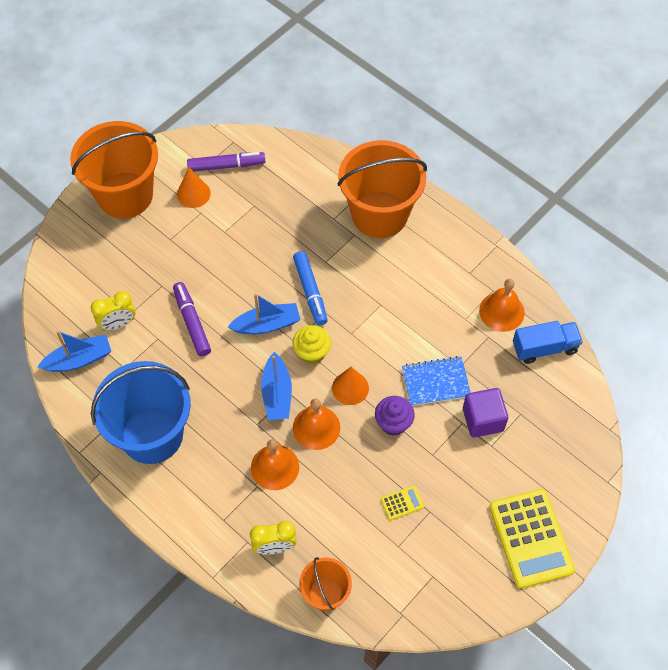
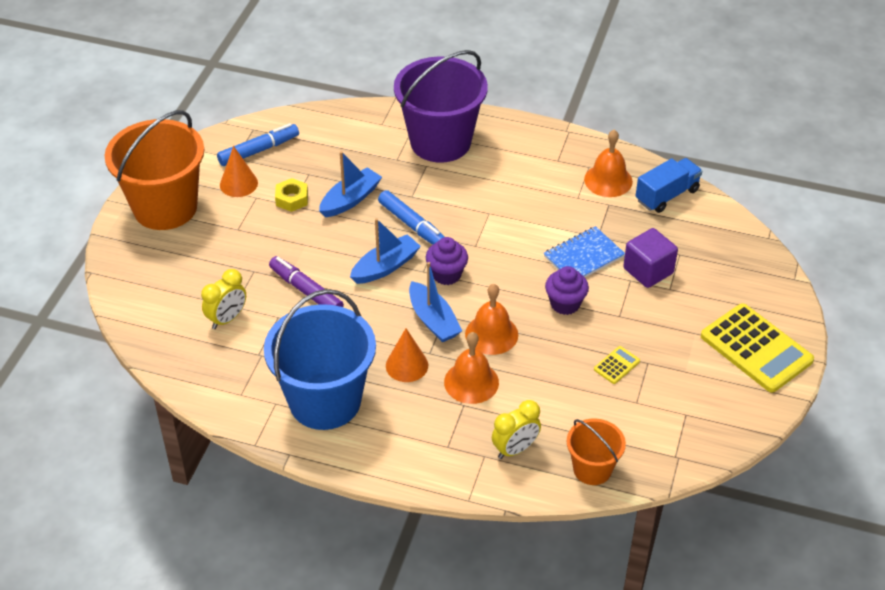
camera: 25 degrees left, 15 degrees down
blue boat [38,331,111,372] -> blue boat moved to [319,151,382,217]
purple marker [187,152,265,172] -> blue marker [217,123,299,166]
yellow cupcake [292,325,331,364] -> purple cupcake [426,237,468,285]
orange cone [332,367,369,405] -> orange cone moved to [386,328,428,382]
orange bucket [338,140,427,238] -> purple bucket [394,50,488,163]
none -> yellow nut [275,178,308,212]

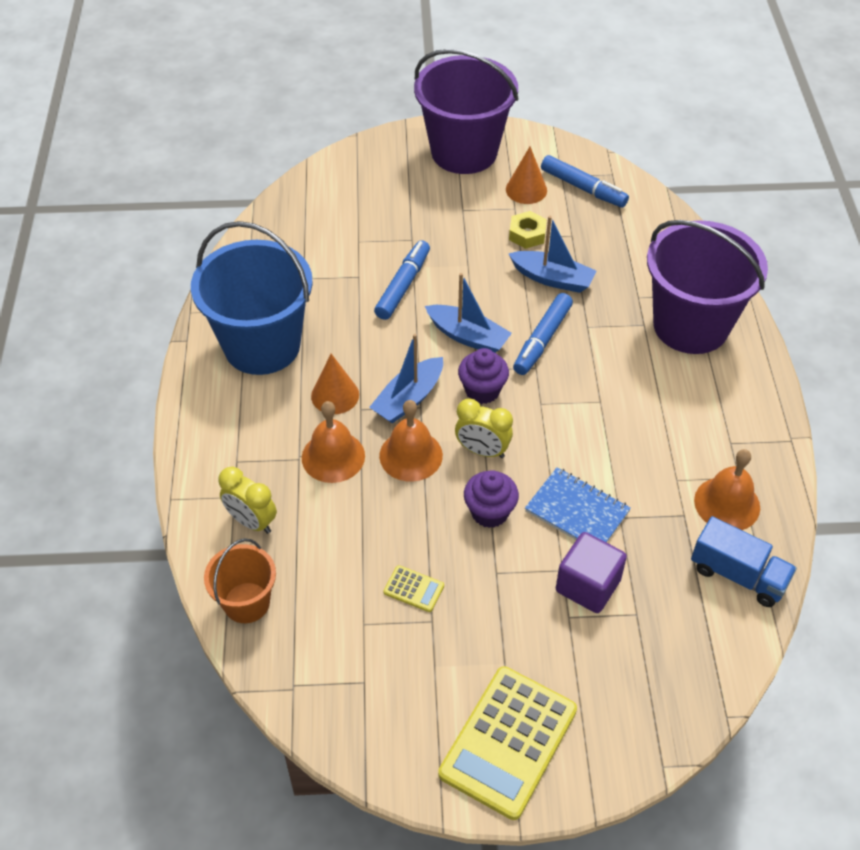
camera: 70 degrees right, 5 degrees up
orange bucket [105,110,204,230] -> purple bucket [414,49,519,174]
yellow clock [201,269,246,329] -> yellow clock moved to [455,398,513,458]
purple marker [269,256,344,307] -> blue marker [374,240,430,320]

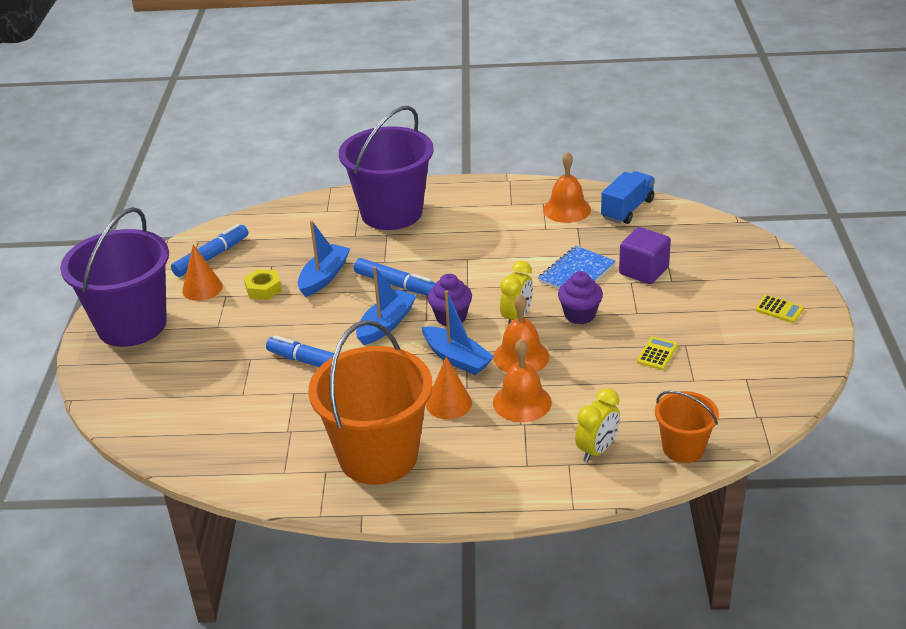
camera: 85 degrees left, 15 degrees down
blue bucket [191,221,313,375] -> orange bucket [308,320,432,485]
yellow calculator [438,666,577,820] -> yellow calculator [755,295,804,323], size x0.42

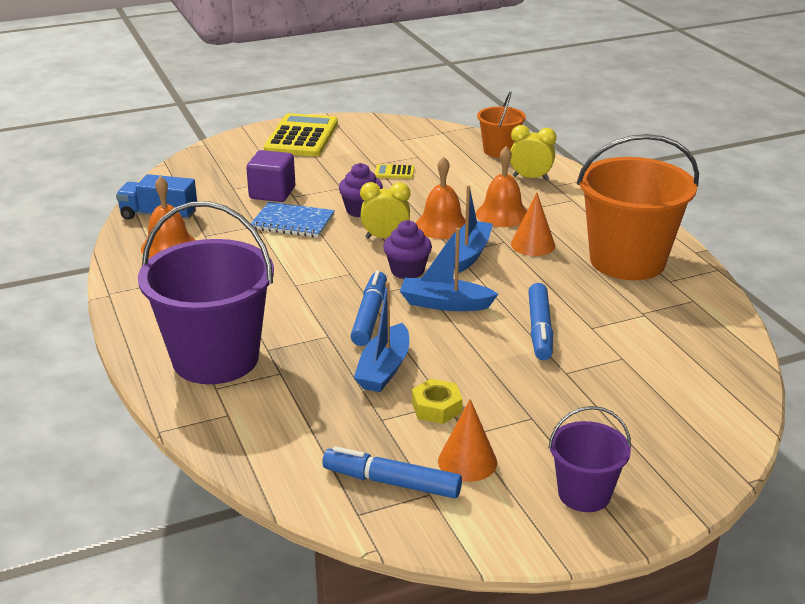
camera: 115 degrees left, 5 degrees down
purple bucket [60,207,169,347] -> purple bucket [548,406,631,512], size x0.52
blue boat [298,221,351,297] -> blue boat turned 75 degrees counterclockwise [354,282,409,392]
yellow calculator [755,295,804,323] -> yellow calculator [264,113,338,157], size x2.36

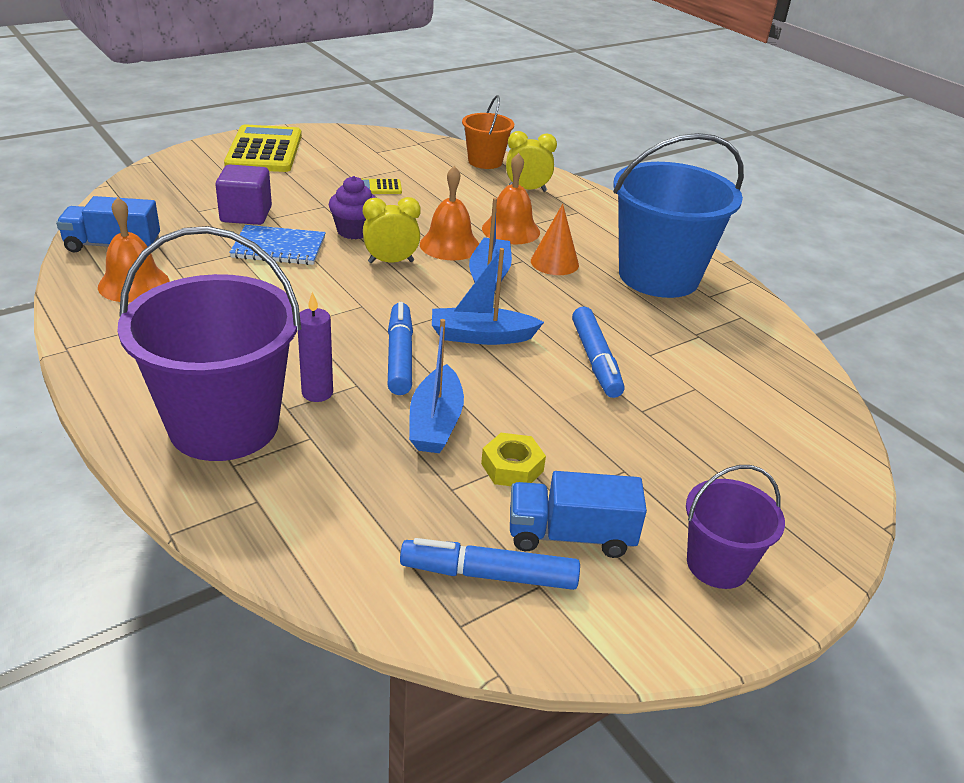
camera: 15 degrees left, 5 degrees up
purple cupcake [383,220,432,279] -> none
orange cone [438,399,497,482] -> blue truck [510,471,647,558]
orange bucket [577,134,699,280] -> blue bucket [613,133,744,298]
none -> purple candle [298,292,333,402]

